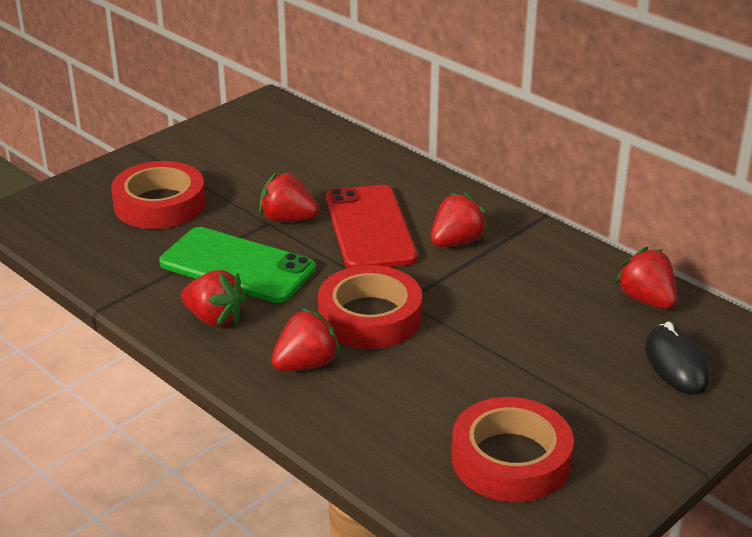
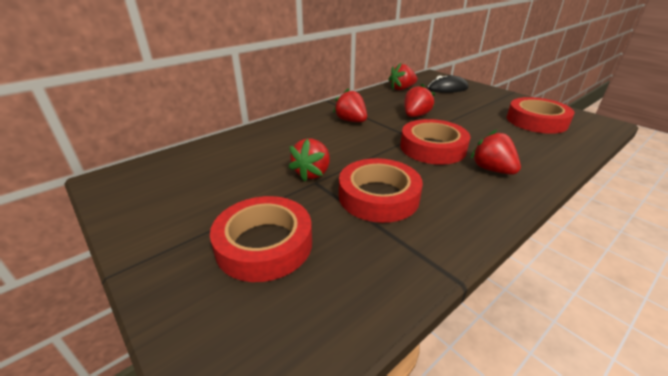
camera: 85 degrees left, 0 degrees up
green phone [159,227,316,303] -> red tape [339,158,423,223]
red strawberry [181,270,247,327] -> red strawberry moved to [404,84,436,117]
red phone [326,185,418,268] -> none

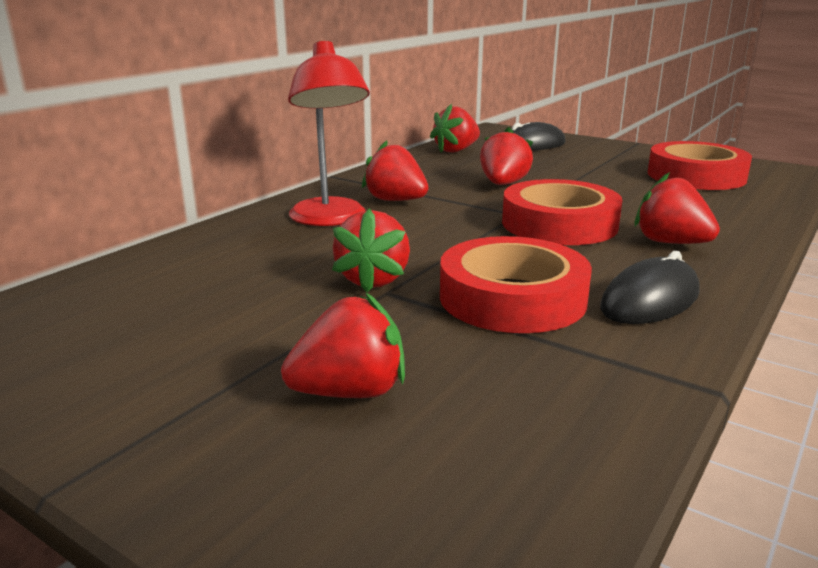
camera: 15 degrees left, 10 degrees down
red tape [210,196,312,282] -> red strawberry [281,292,405,398]
none -> red lamp [288,41,370,226]
none -> black mouse [600,251,700,324]

